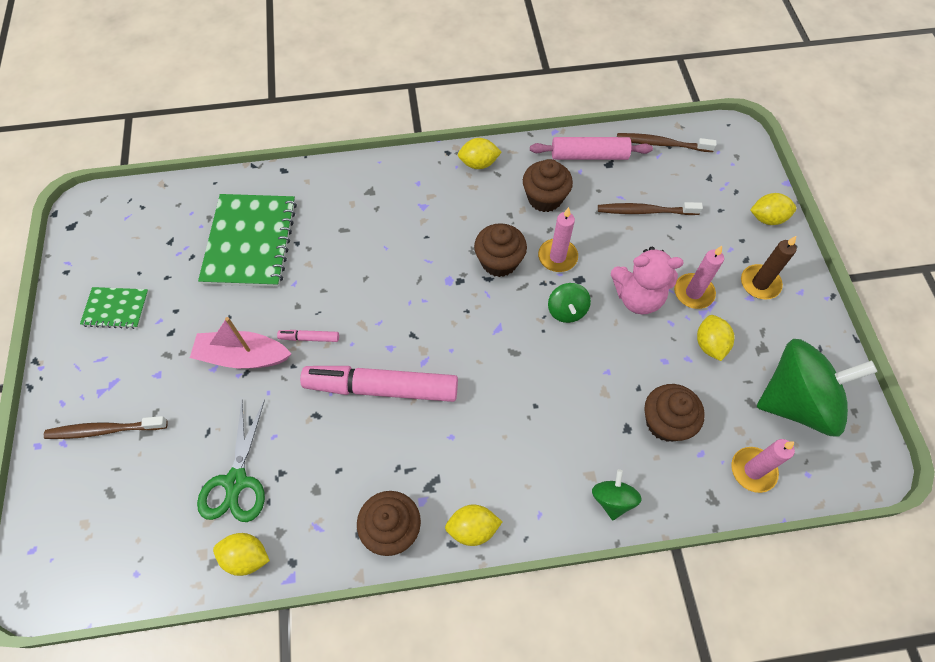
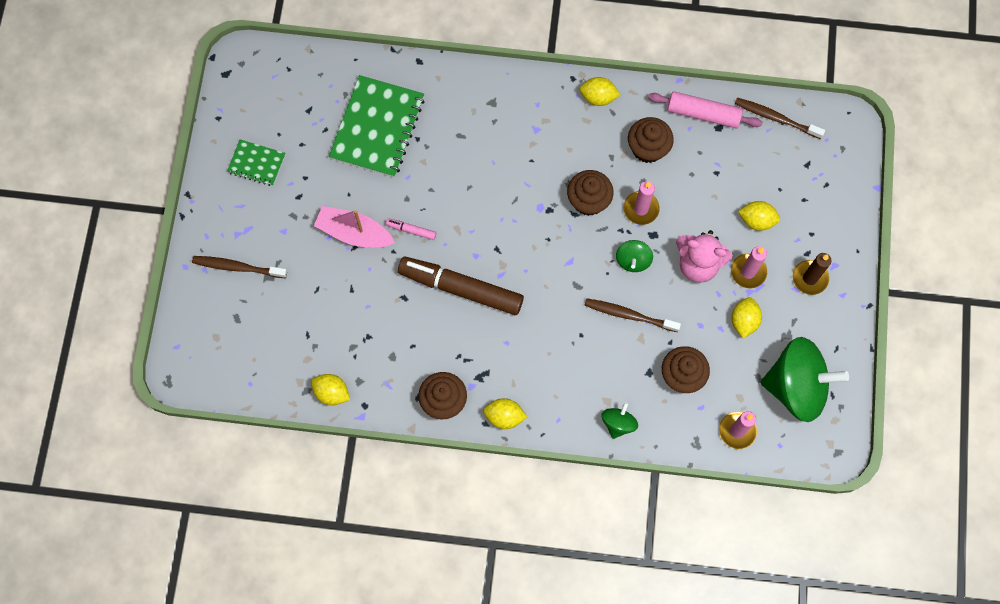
camera: 15 degrees right, 10 degrees up
green scissors [197,400,265,522] -> none
pink marker [300,366,458,402] -> brown marker [398,256,524,315]
brown toothbrush [598,202,703,215] -> brown toothbrush moved to [584,298,681,332]
yellow lemon [750,193,796,225] -> yellow lemon moved to [738,201,780,231]

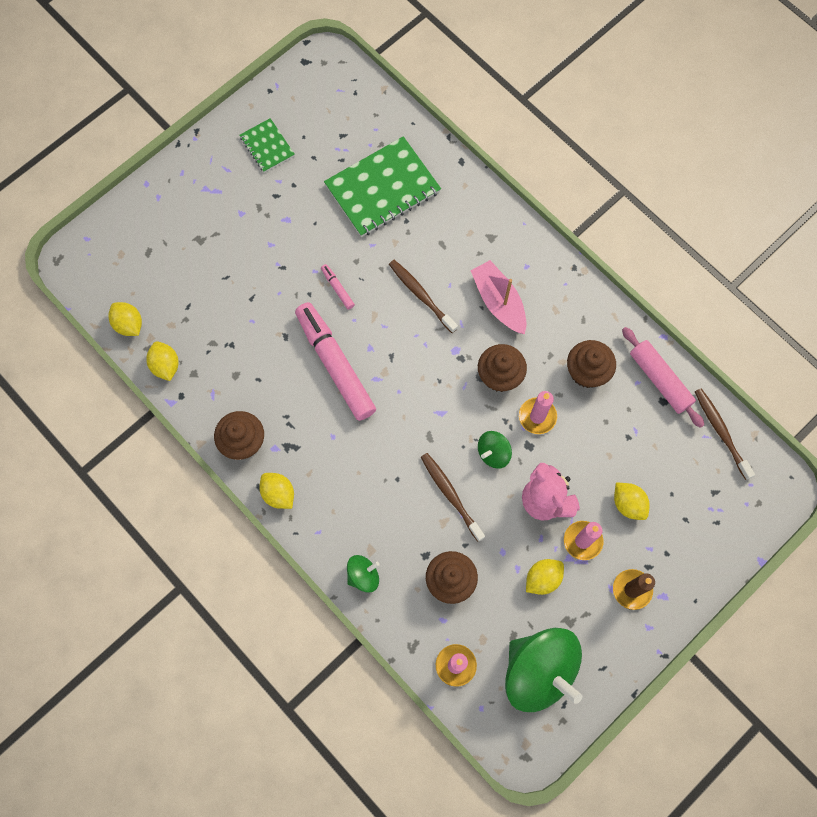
camera: 40 degrees right, 0 degrees up
brown toothbrush [192,256,287,278] -> brown toothbrush moved to [389,260,458,333]
pink boat [314,206,395,247] -> pink boat moved to [471,260,527,334]
brown marker [398,256,524,315] -> pink marker [295,302,376,421]
yellow lemon [579,77,620,106] -> yellow lemon moved to [108,302,142,336]

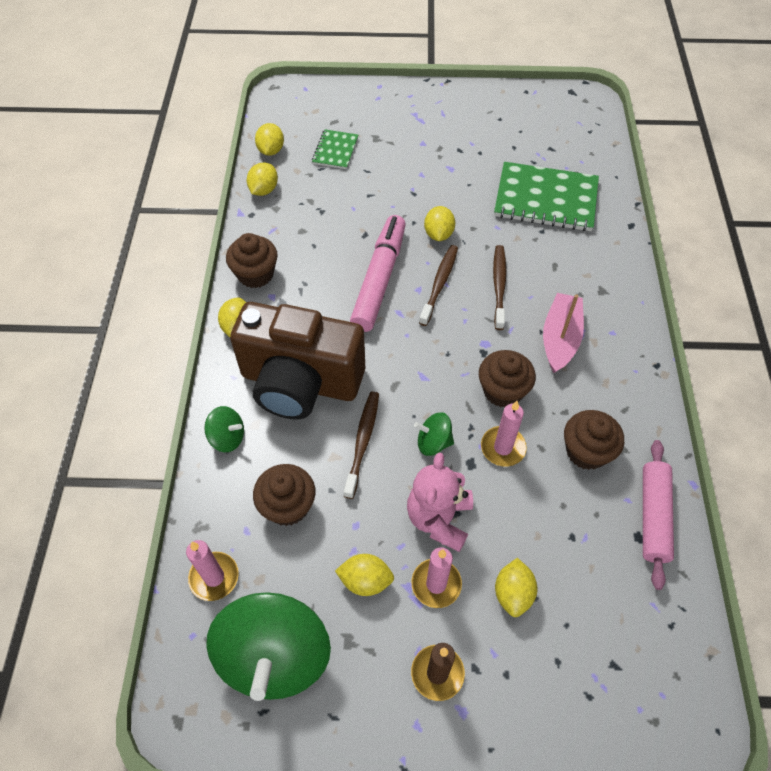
camera: 45 degrees right, 15 degrees down
green notebook [239,118,295,173] -> green notebook moved to [312,130,358,169]
pink marker [321,264,355,310] -> yellow lemon [424,206,455,241]
brown toothbrush [695,388,755,480] -> brown toothbrush moved to [419,245,458,326]
none -> brown camera [230,302,365,419]

